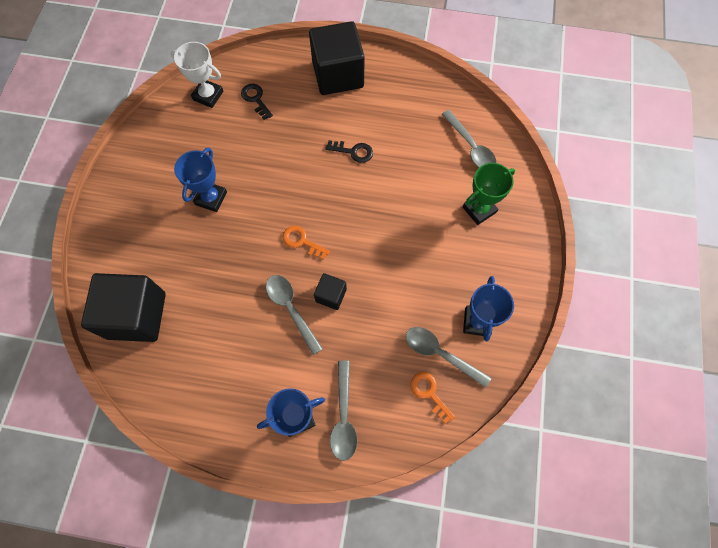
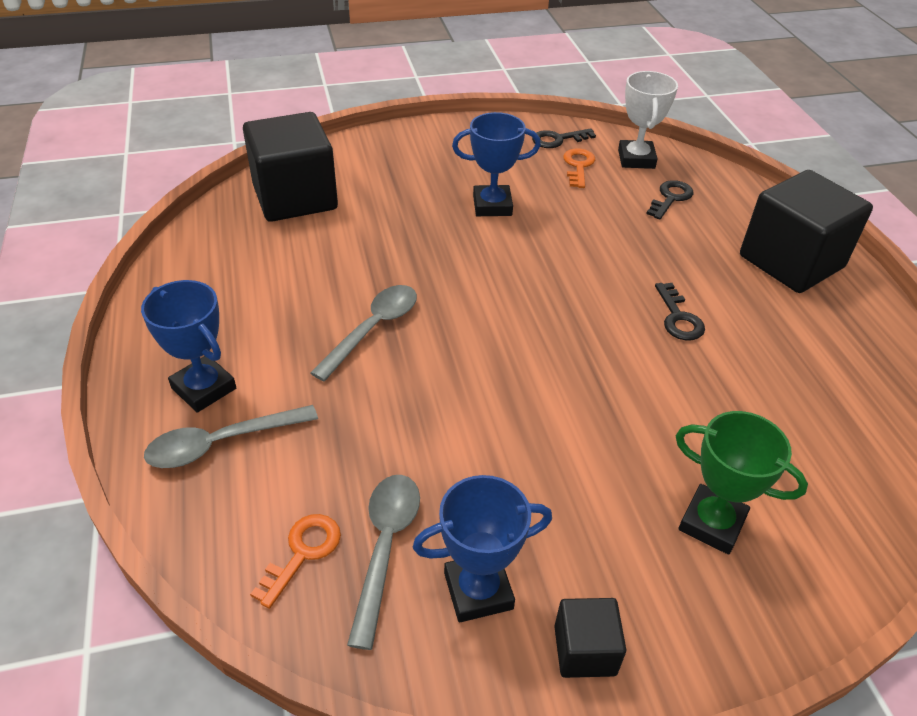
camera: 65 degrees right, 25 degrees down
orange key [283,226,330,260] -> orange key moved to [563,148,595,188]
black cube [314,273,347,310] -> black cube moved to [554,598,626,678]
grey spoon [442,110,496,167] -> none
none -> black key [532,128,596,148]

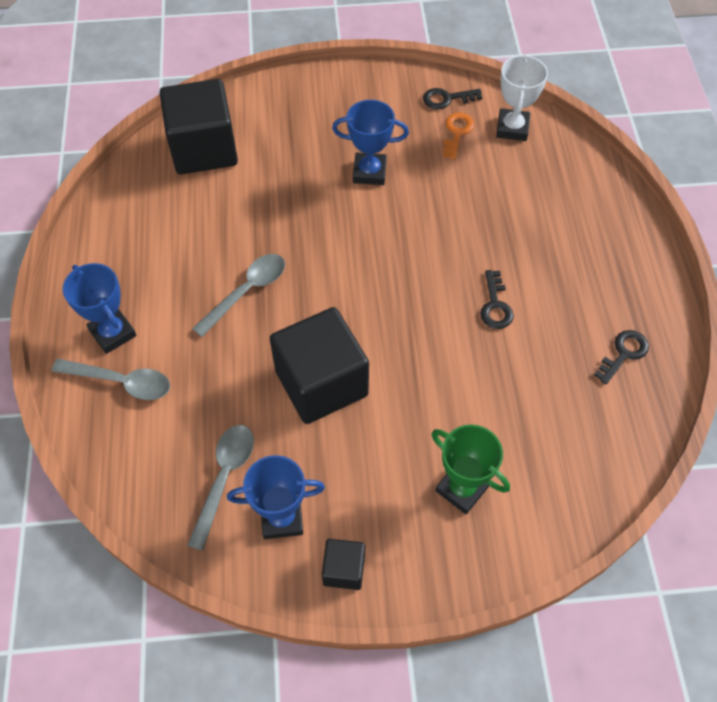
camera: 10 degrees right, 15 degrees up
grey spoon [144,405,318,468] -> grey spoon turned 150 degrees counterclockwise [51,359,170,400]
orange key [250,514,341,609] -> none
black key [646,180,693,220] -> black key moved to [594,330,649,384]
black cube [740,170,873,293] -> black cube moved to [270,307,369,424]

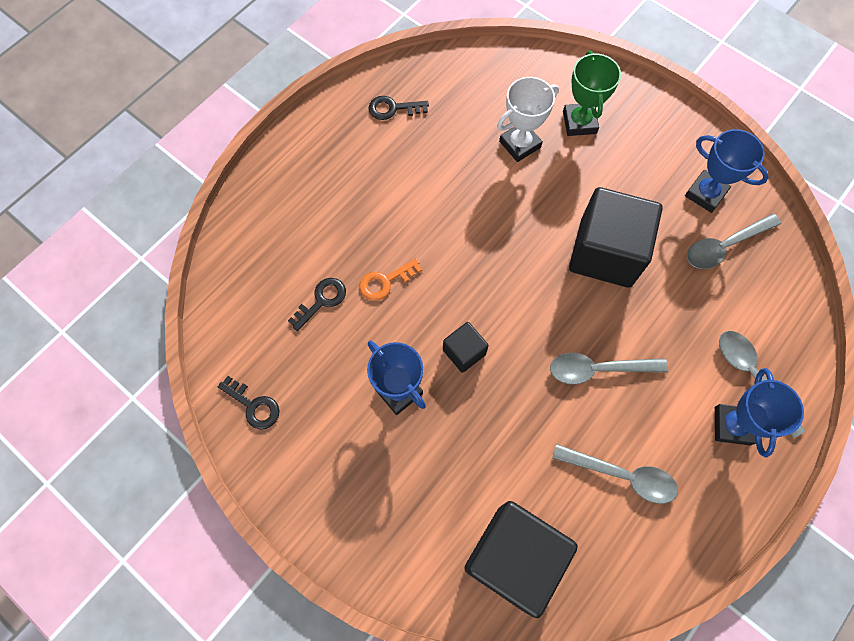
camera: 135 degrees left, 10 degrees up
black cube [322,539,365,590] -> black cube moved to [443,322,489,373]
orange key [443,113,474,159] -> orange key moved to [359,258,422,301]
black key [480,270,514,329] -> black key moved to [288,278,346,331]
white trophy [496,54,548,141] -> white trophy moved to [497,77,559,162]
none -> grey spoon [552,444,678,504]

